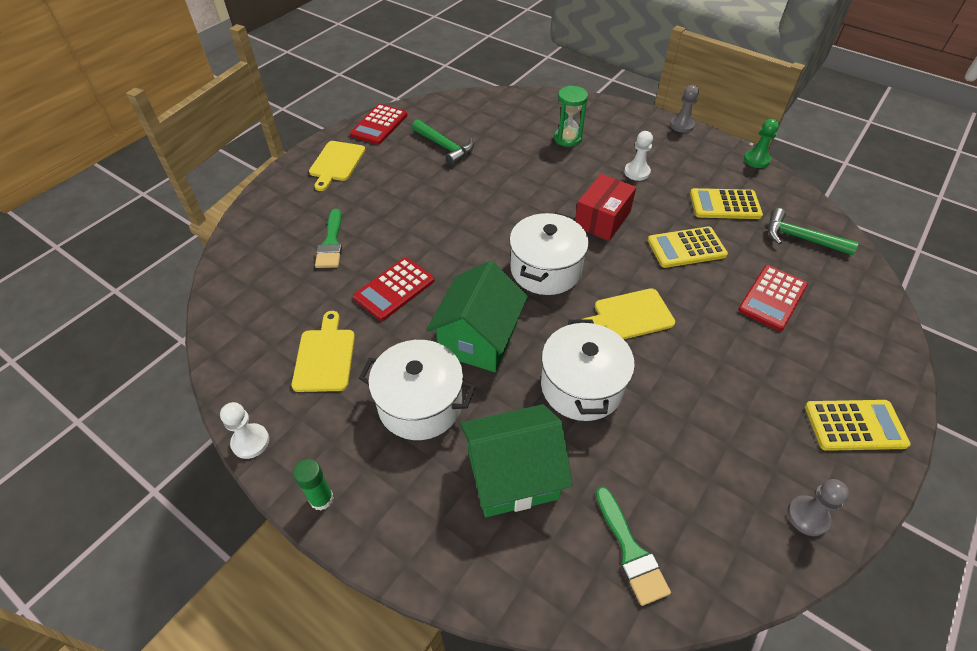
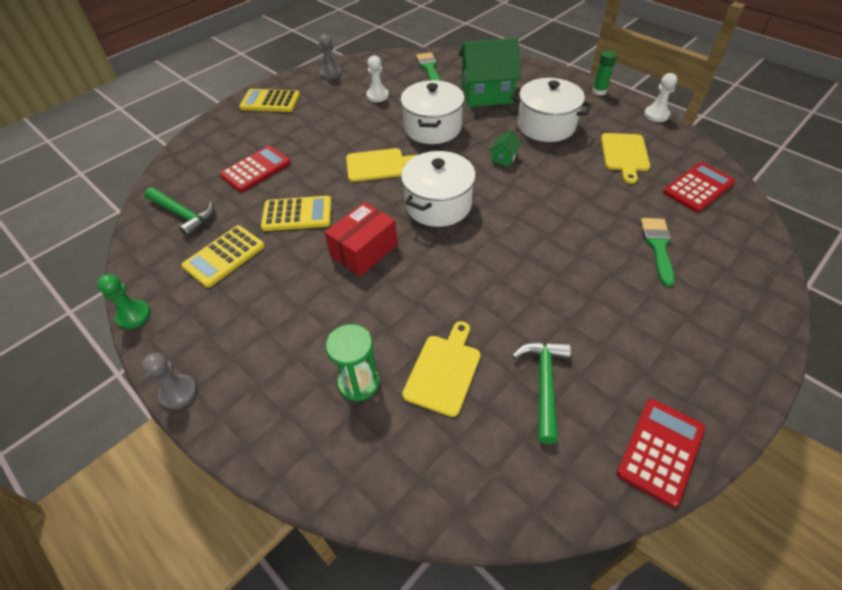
camera: 170 degrees left, 0 degrees up
yellow cutting board [309,141,365,191] -> yellow cutting board moved to [402,321,480,417]
red calculator [353,257,435,321] -> red calculator moved to [663,162,735,212]
green hammer [412,119,474,165] -> green hammer turned 45 degrees clockwise [512,341,571,444]
green house [426,261,528,372] -> green house [490,130,522,166], size x0.41
white pawn [624,131,653,181] -> white pawn moved to [366,55,389,102]
yellow calculator [690,188,763,219] -> yellow calculator turned 120 degrees clockwise [182,226,265,288]

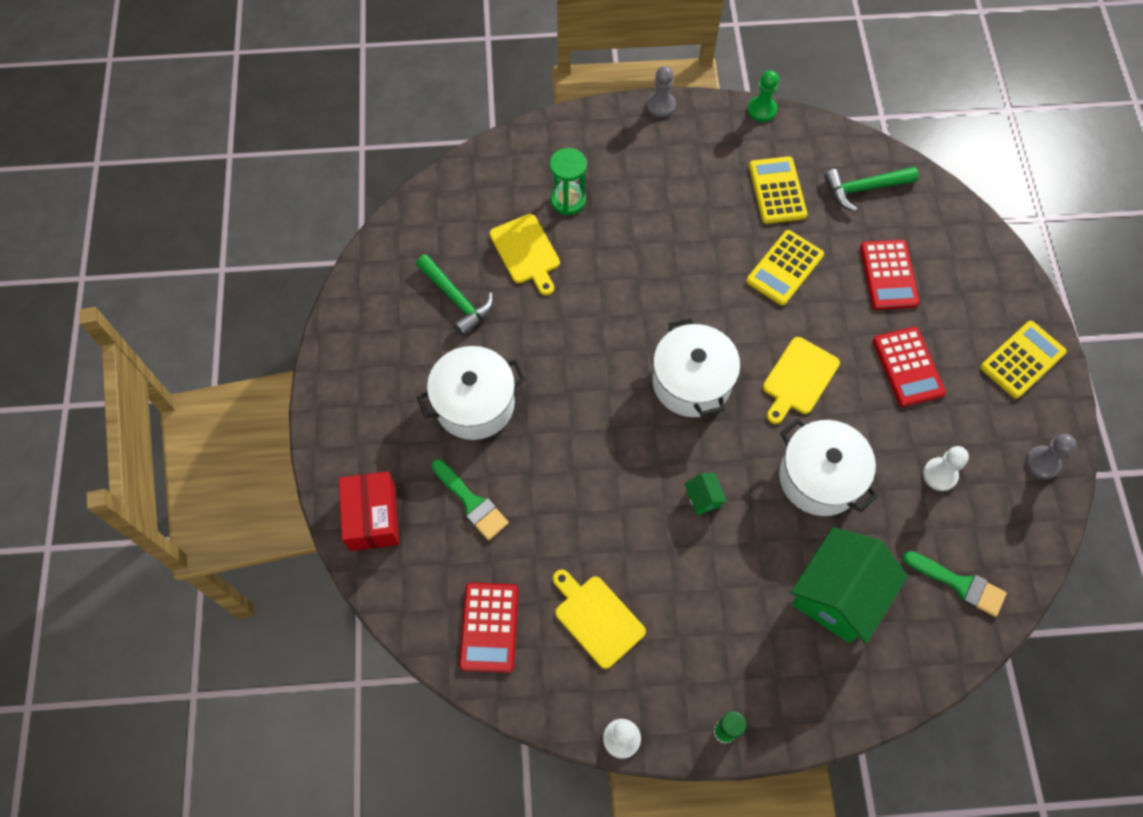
camera: 130 degrees right, 15 degrees up
red box [325,202,398,276] -> red box moved to [339,471,399,551]
white pot [511,78,592,142] -> white pot moved to [417,346,526,440]
red calculator [617,399,705,507] -> red calculator moved to [873,327,946,407]

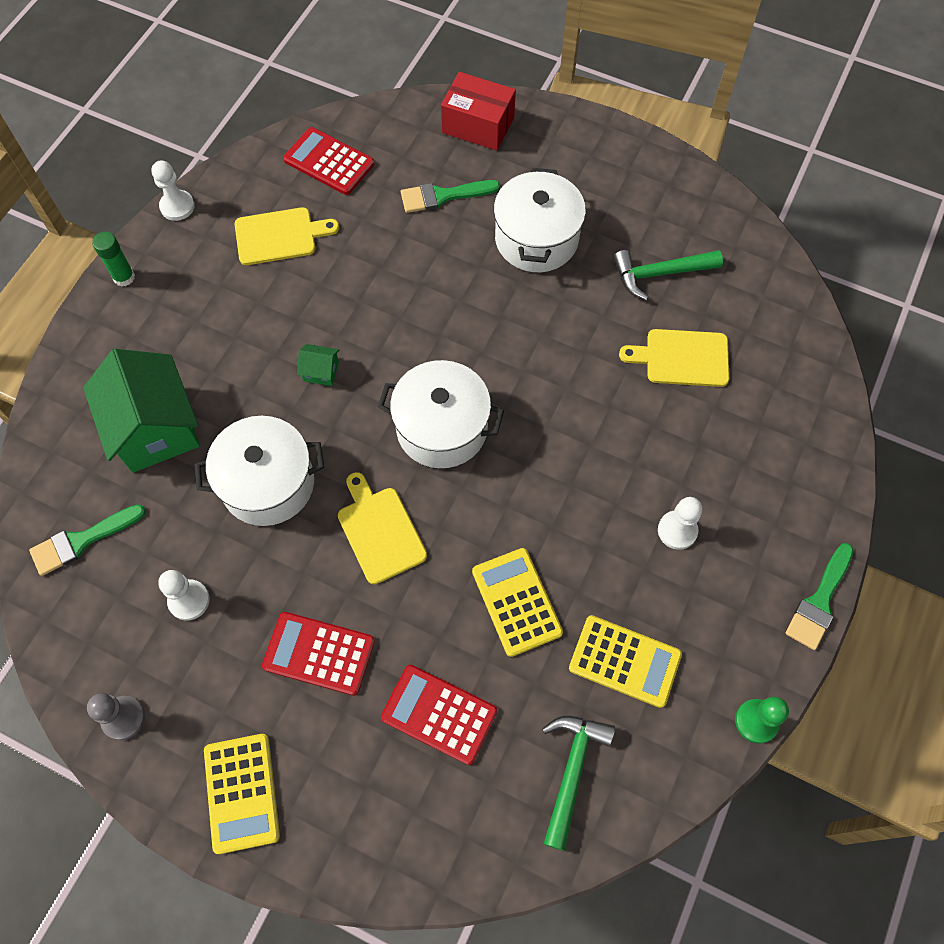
camera: 120 degrees right, 0 degrees up
green hourglass [550,148,587,215] -> none
grey pawn [646,66,676,118] -> green brush [786,543,853,650]
none -> white pawn [658,497,702,550]

